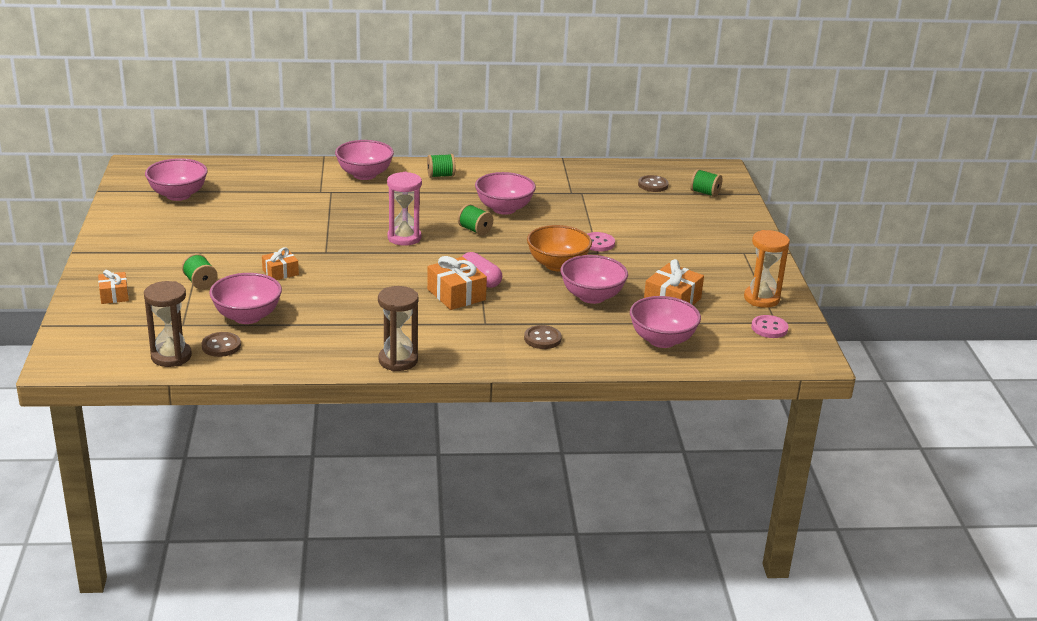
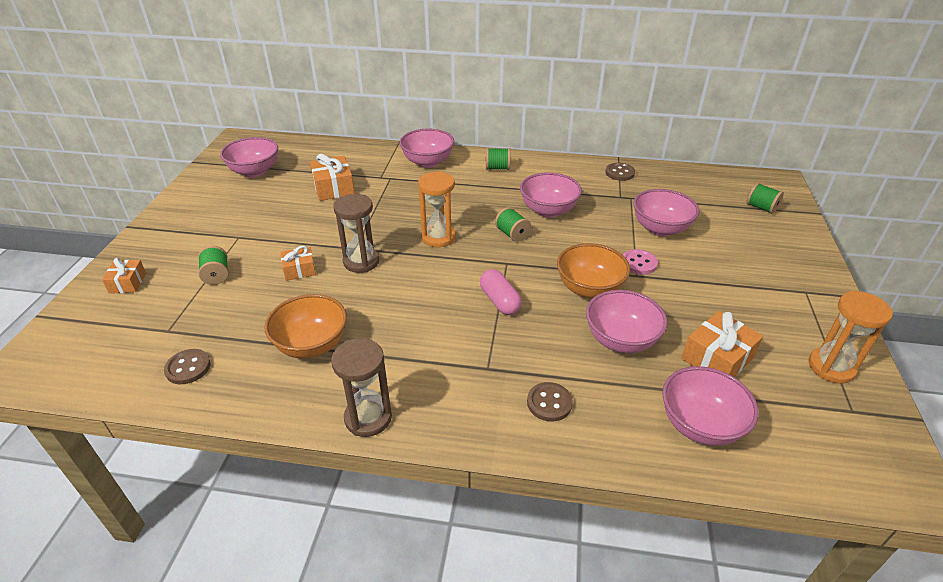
camera: 15 degrees right, 10 degrees up
brown hourglass [144,281,192,367] -> brown hourglass moved to [333,194,379,273]
pink bowl [209,273,282,324] -> pink bowl moved to [633,189,700,236]
pink hourglass [387,172,422,246] -> orange hourglass [418,171,456,247]
orange gift [427,256,487,310] -> orange gift moved to [310,154,355,201]
brown button [638,175,669,192] -> brown button moved to [605,163,635,181]
pink button [751,315,788,338] -> none
none -> orange bowl [264,294,347,359]

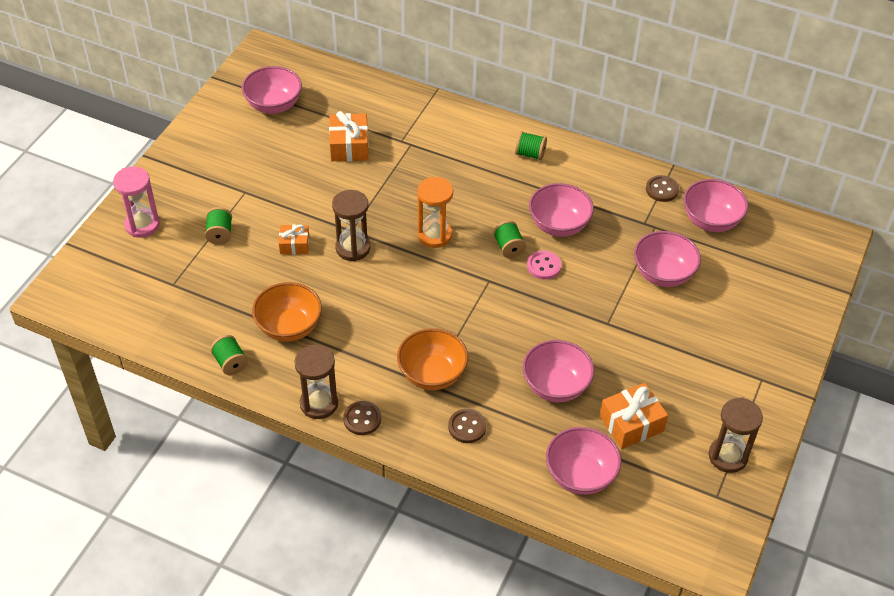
camera: 15 degrees right, 10 degrees up
orange gift [102,258,146,293] -> pink hourglass [113,167,160,237]
brown button [164,349,211,384] -> brown button moved to [343,401,381,435]
pink bowl [399,129,454,168] -> pink bowl moved to [683,179,748,232]
pink capsule [480,269,522,315] -> none
orange bowl [557,243,630,298] -> orange bowl moved to [397,328,468,390]
pink button [623,249,658,275] -> pink button moved to [527,250,562,279]
green spool [746,183,784,214] -> green spool moved to [210,335,248,375]
orange hourglass [808,290,893,384] -> brown hourglass [709,397,763,473]

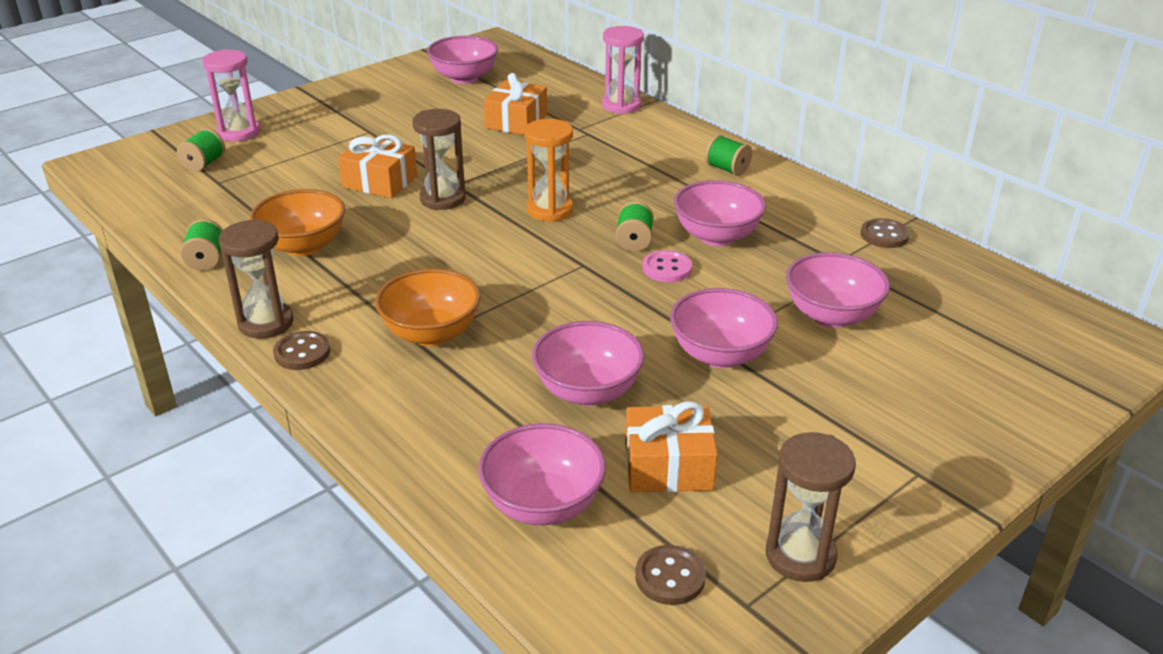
camera: 25 degrees right, 15 degrees down
green spool [205,207,232,245] -> green spool moved to [177,128,225,172]
orange gift [279,225,309,254] -> orange gift [338,134,417,198], size x1.60
brown button [448,409,486,443] -> brown button moved to [635,545,706,605]
pink bowl [683,179,748,232] -> pink bowl moved to [670,288,778,368]
none -> pink hourglass [602,26,644,114]

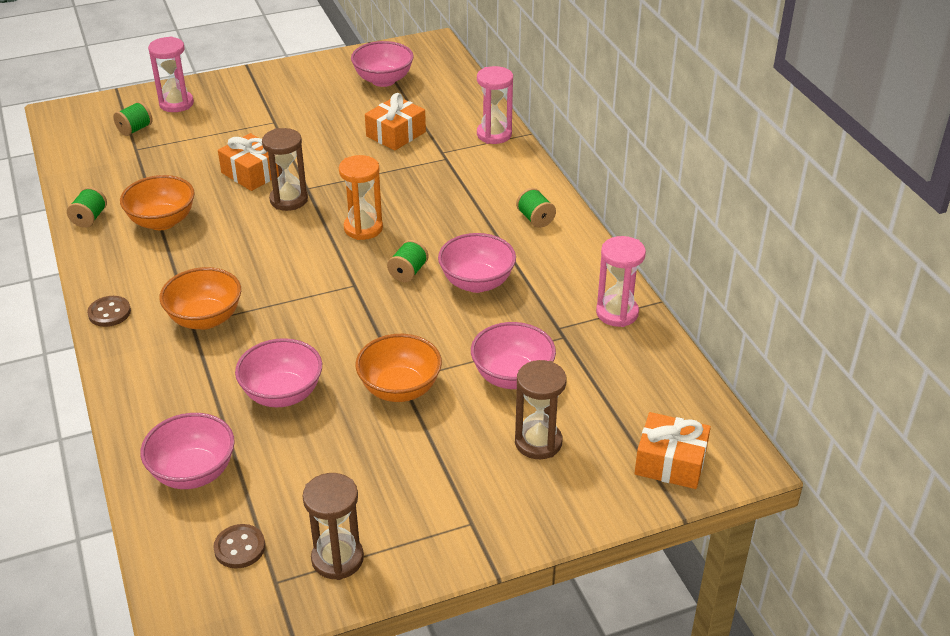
camera: 20 degrees right, 5 degrees up
brown hourglass [219,219,293,339] -> brown hourglass moved to [515,360,566,459]
orange gift [625,401,718,492] -> orange gift moved to [635,412,711,489]
pink button [642,250,692,282] -> none
pink bowl [670,288,778,368] -> orange bowl [355,334,442,402]
brown button [861,218,910,248] -> pink hourglass [596,236,646,327]

